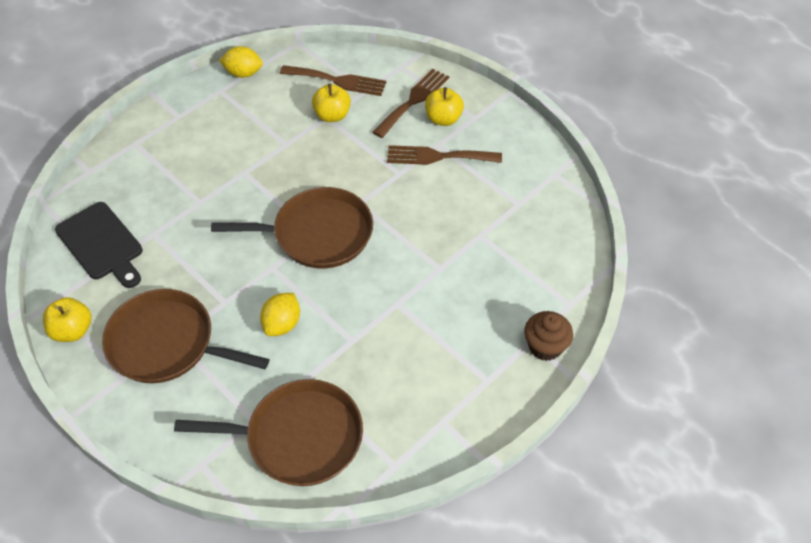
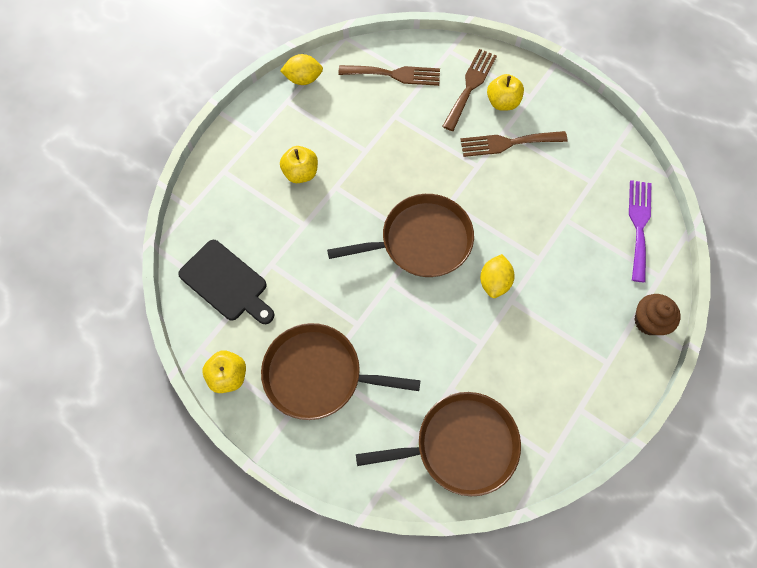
camera: 10 degrees left, 15 degrees up
yellow lemon [260,293,300,336] -> yellow lemon moved to [480,254,515,298]
yellow apple [312,84,351,122] -> yellow apple moved to [280,146,318,183]
none -> purple fork [629,180,651,282]

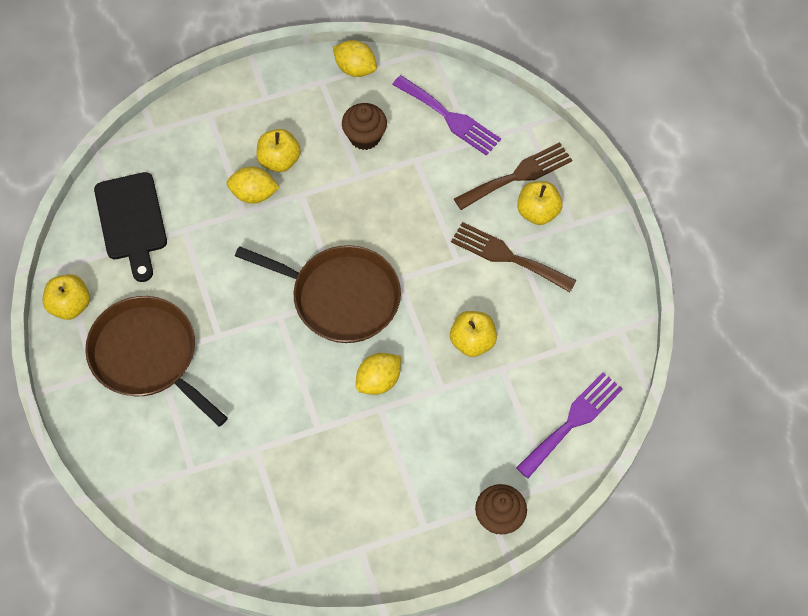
camera: 35 degrees right, 5 degrees down
brown fork [338,65,440,86] -> purple fork [392,75,501,156]
brown pan [356,392,521,496] -> none
none -> yellow lemon [227,167,280,204]
none -> brown cupcake [342,103,387,150]
none -> yellow apple [450,311,497,357]

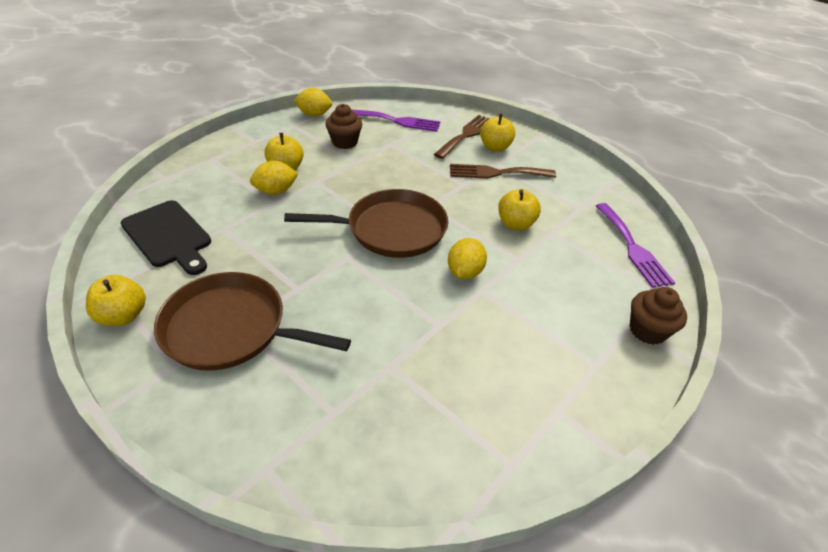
camera: 30 degrees left, 20 degrees down
purple fork [516,372,623,478] -> purple fork turned 150 degrees clockwise [596,203,675,288]

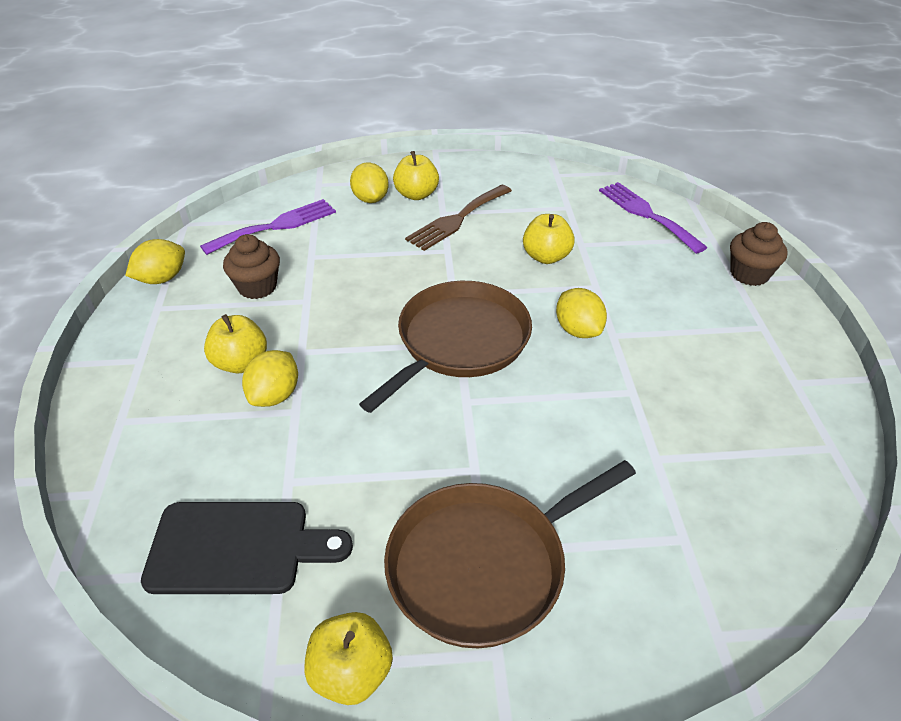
camera: 45 degrees left, 0 degrees up
brown fork [434,115,490,159] -> yellow lemon [350,163,389,203]
purple fork [596,203,675,288] -> purple fork turned 150 degrees counterclockwise [599,182,708,254]

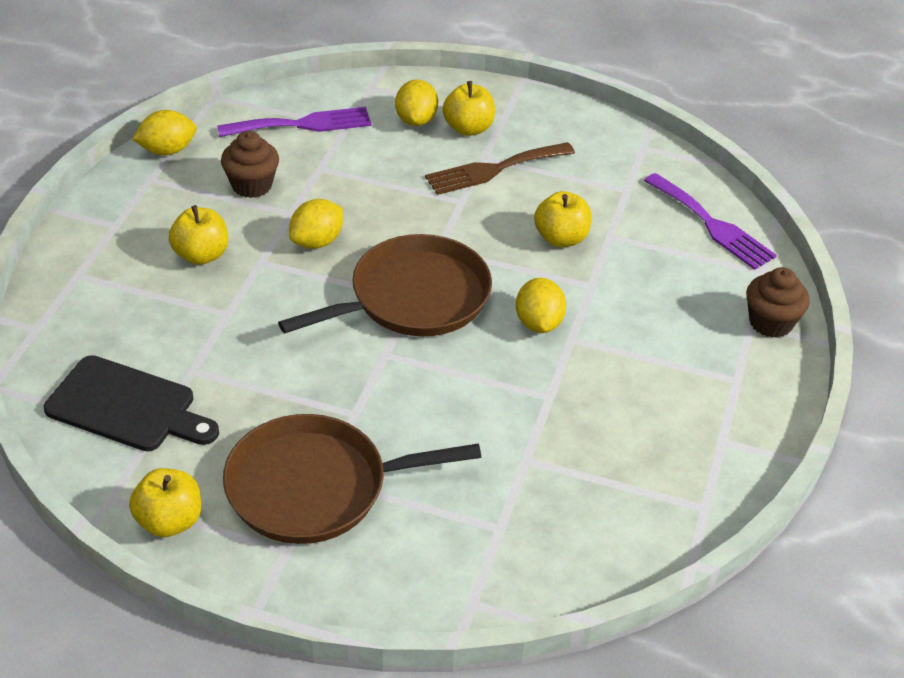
camera: 20 degrees right, 0 degrees up
yellow lemon [242,350,298,407] -> yellow lemon moved to [289,199,343,249]
purple fork [599,182,708,254] -> purple fork turned 150 degrees clockwise [644,173,777,270]

